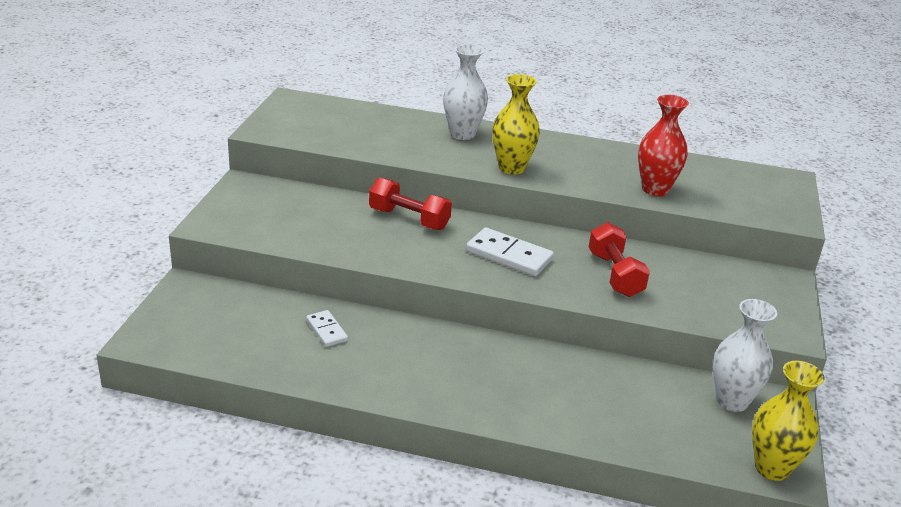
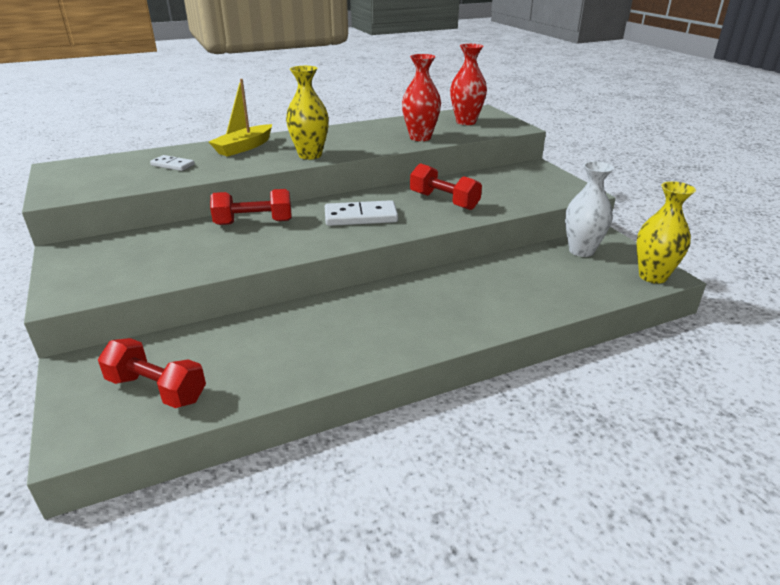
camera: 35 degrees left, 0 degrees up
white domino [306,310,348,347] -> white domino moved to [150,155,195,171]
white vase [443,45,488,140] -> yellow boat [209,79,272,157]
none -> red dumbbell [98,338,206,408]
none -> red vase [450,44,487,125]

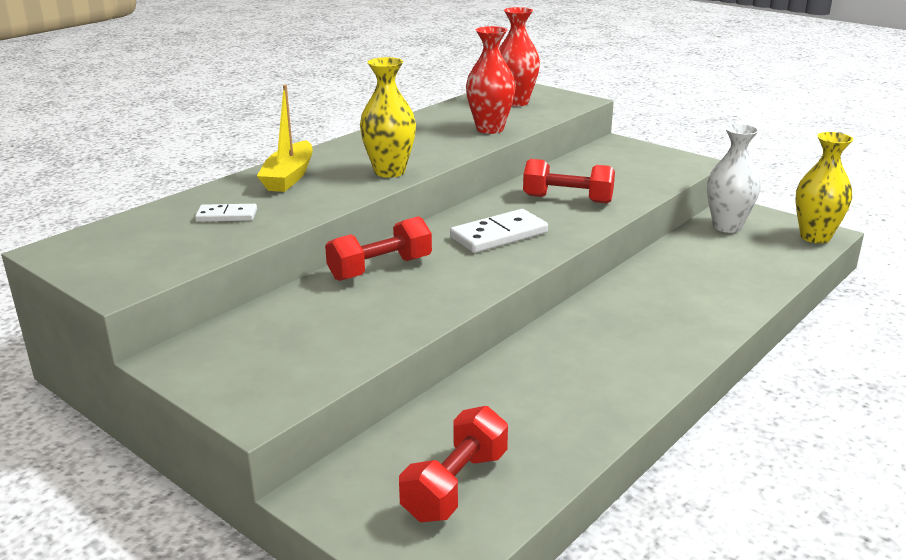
camera: 25 degrees left, 5 degrees down
red dumbbell [98,338,206,408] -> red dumbbell turned 60 degrees counterclockwise [399,406,508,522]

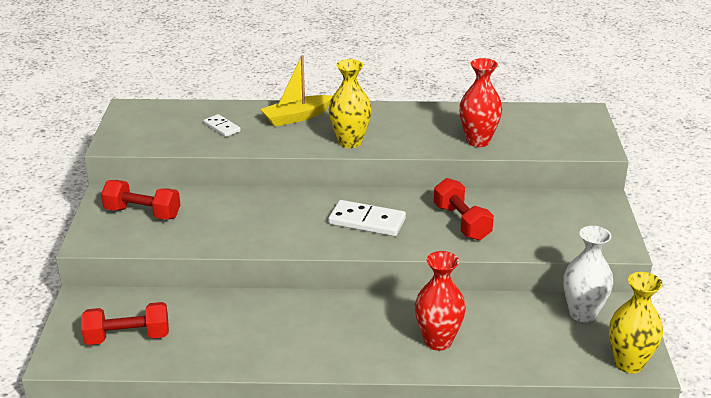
camera: 50 degrees right, 5 degrees up
red dumbbell [325,216,432,281] -> red dumbbell moved to [101,180,180,220]
red vase [499,7,540,107] -> red vase moved to [415,251,466,351]

